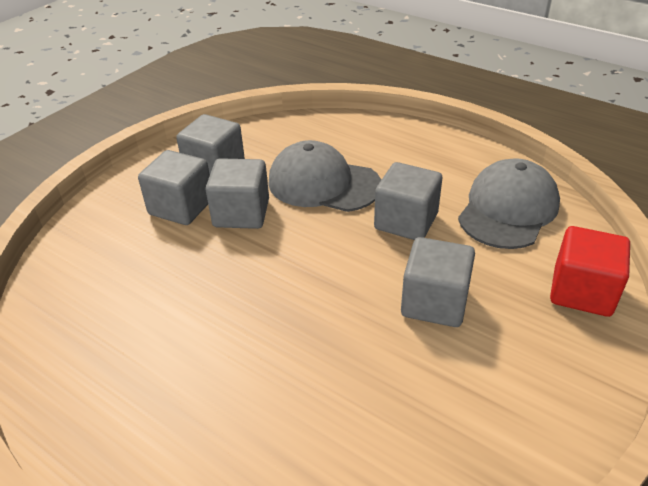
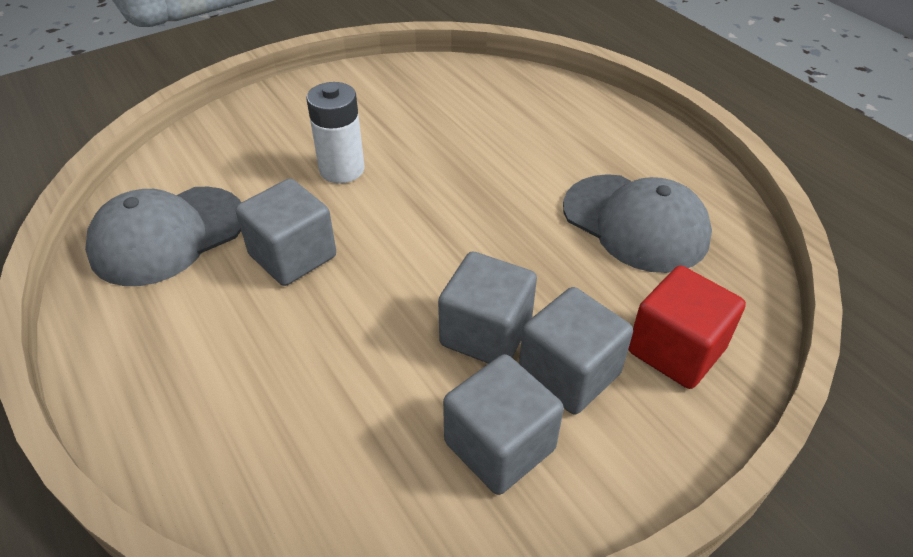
camera: 160 degrees left, 5 degrees up
grey cap [268,140,381,212] -> grey cap moved to [563,174,712,273]
grey cube [401,237,475,327] -> white battery [307,82,365,183]
red cube [550,226,630,317] -> red cube moved to [628,266,746,389]

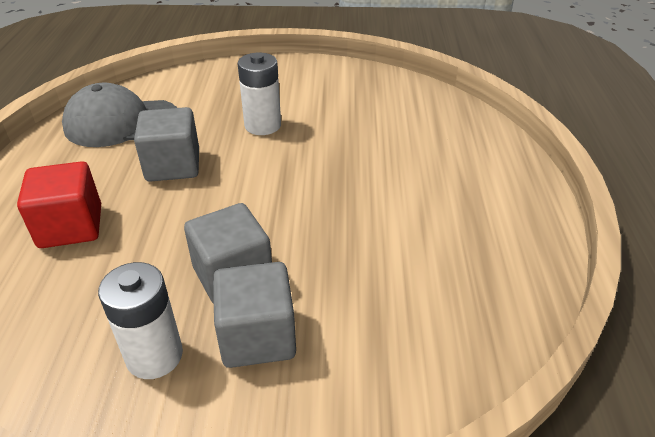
camera: 35 degrees right, 5 degrees down
grey cube [443,354,564,495] -> white battery [98,262,183,379]
grey cap [563,174,712,273] -> none
red cube [628,266,746,389] -> red cube moved to [17,161,101,248]

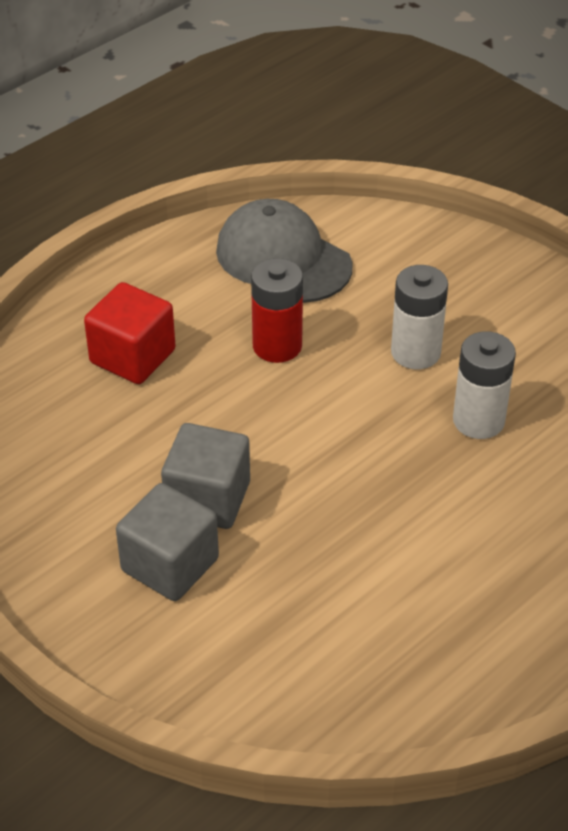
camera: 45 degrees right, 5 degrees up
white battery [98,262,183,379] -> white battery moved to [453,331,516,439]
grey cube [134,107,199,182] -> red battery [251,258,303,363]

